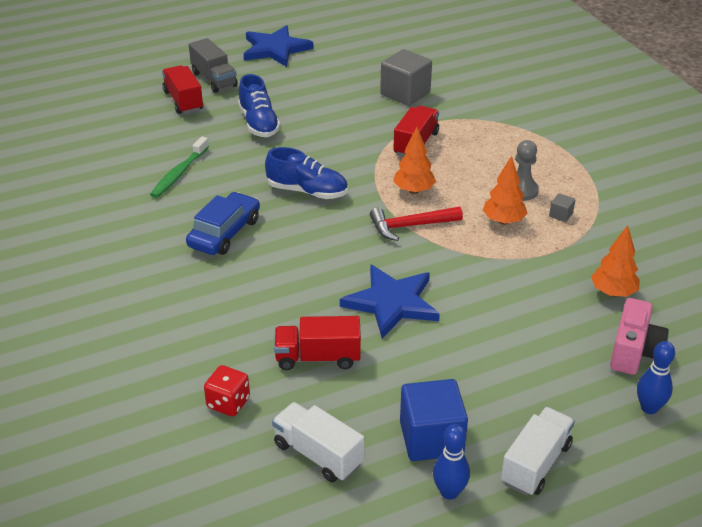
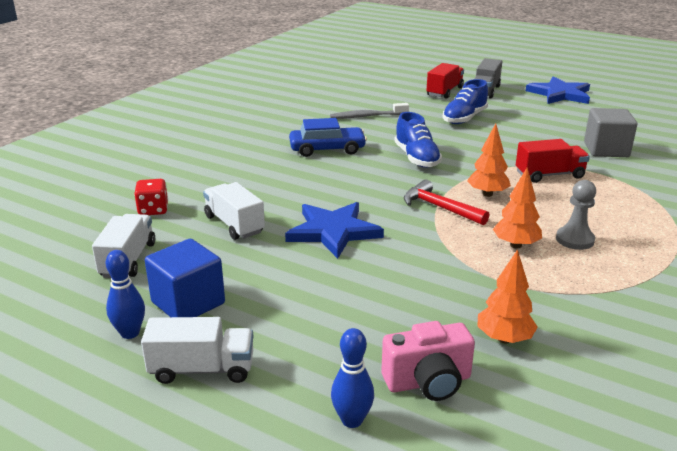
camera: 55 degrees right, 10 degrees down
green toothbrush [150,137,209,198] -> grey toothbrush [330,103,409,119]
red truck [274,316,361,370] -> white truck [203,182,265,240]
grey cube [549,193,575,222] -> none

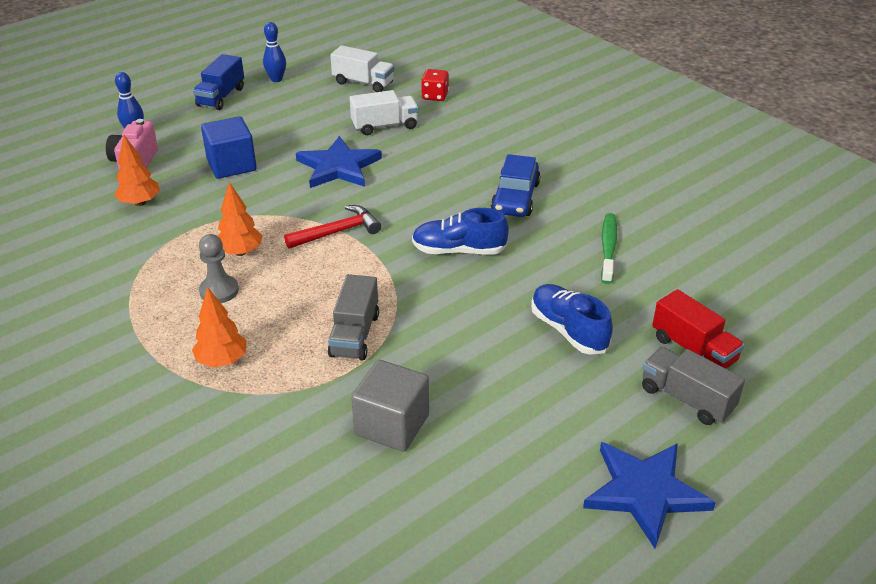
camera: 110 degrees right, 10 degrees up
white truck [141,317,253,384] -> blue truck [193,54,244,110]
blue cube [145,239,225,317] -> blue cube moved to [201,116,257,179]
grey toothbrush [330,103,409,119] -> green toothbrush [601,213,617,284]
orange tree [467,124,511,197] -> orange tree moved to [192,287,247,368]
red truck [516,139,590,183] -> grey truck [328,274,379,361]

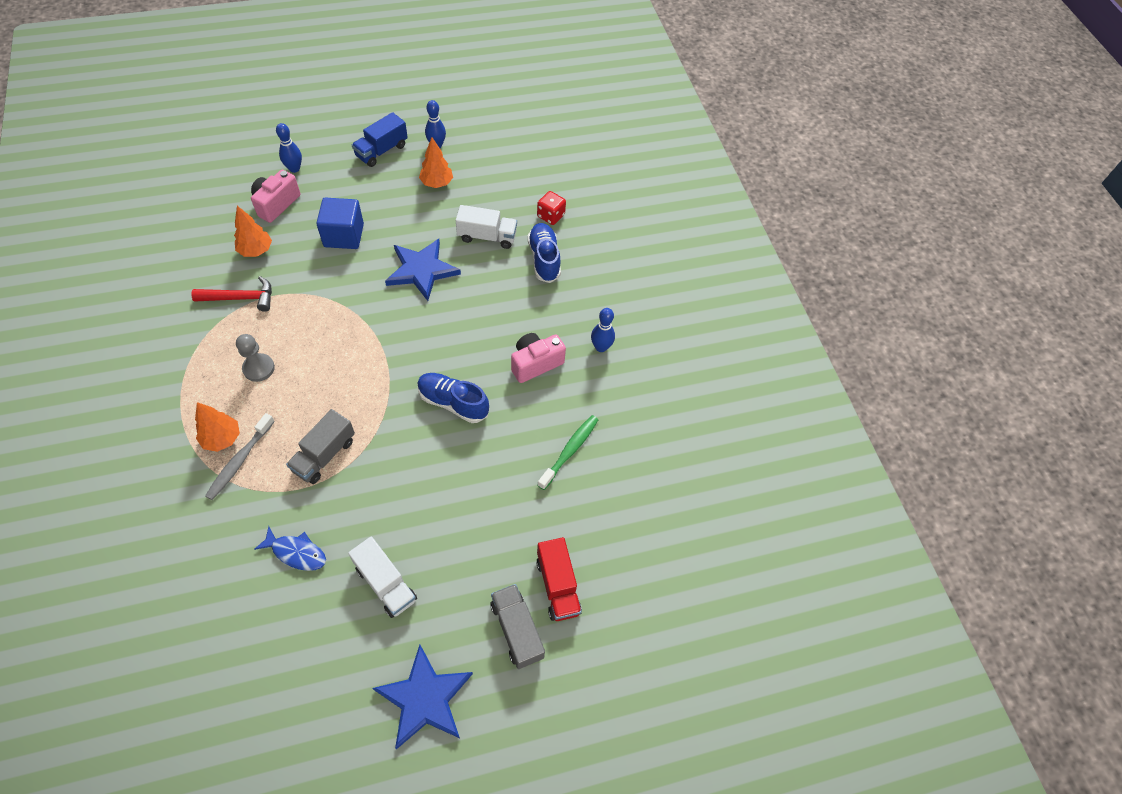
camera: 20 degrees right, 20 degrees up
orange tree [218,182,263,256] -> orange tree moved to [419,137,453,188]
red hammer [284,205,381,249] -> red hammer moved to [191,276,272,312]
white truck [330,45,394,92] -> white truck moved to [348,536,417,618]
grey cube [351,360,429,452] -> blue fish [254,526,326,571]
blue car [491,154,540,217] -> pink camera [511,333,566,383]
blue shoe [531,284,613,355] -> blue shoe moved to [527,223,561,283]
none -> grey toothbrush [205,413,275,500]
none -> blue bowling pin [591,308,615,352]

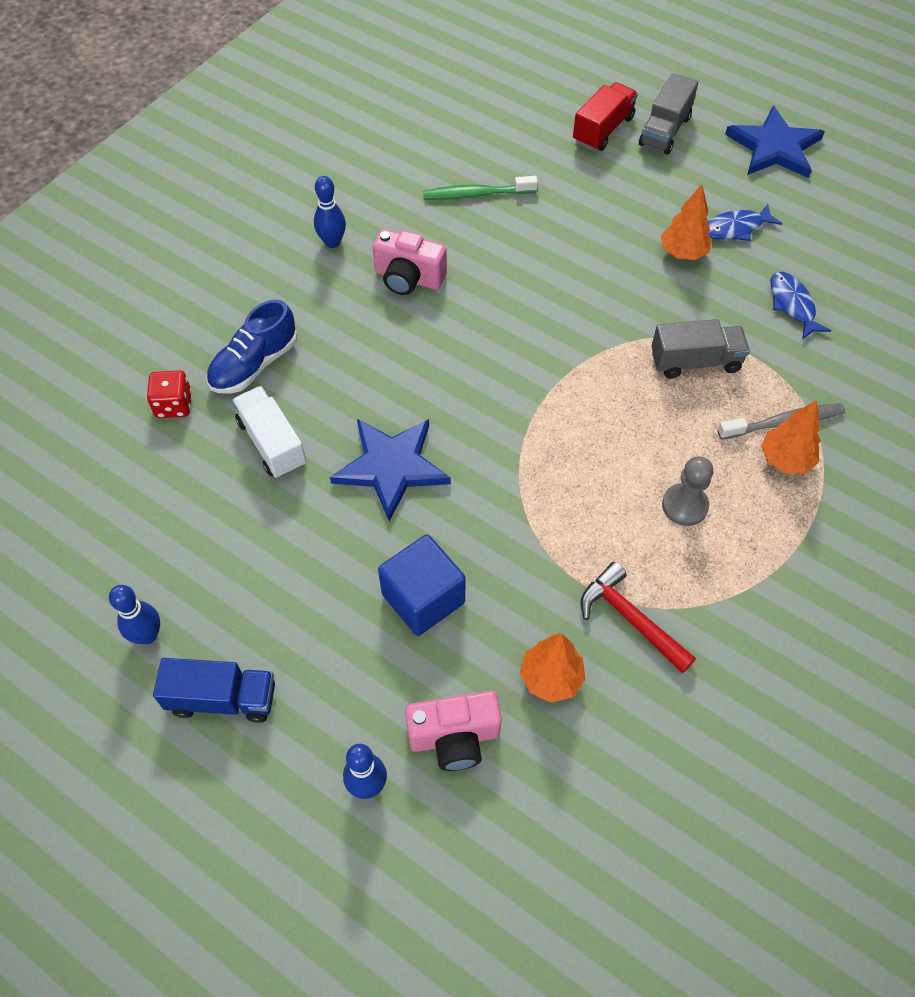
camera: 125 degrees left, 0 degrees up
white truck [348,536,417,618] -> blue fish [708,204,782,241]
blue shoe [417,373,489,423] -> none
orange tree [419,137,453,188] -> orange tree moved to [661,184,712,260]

